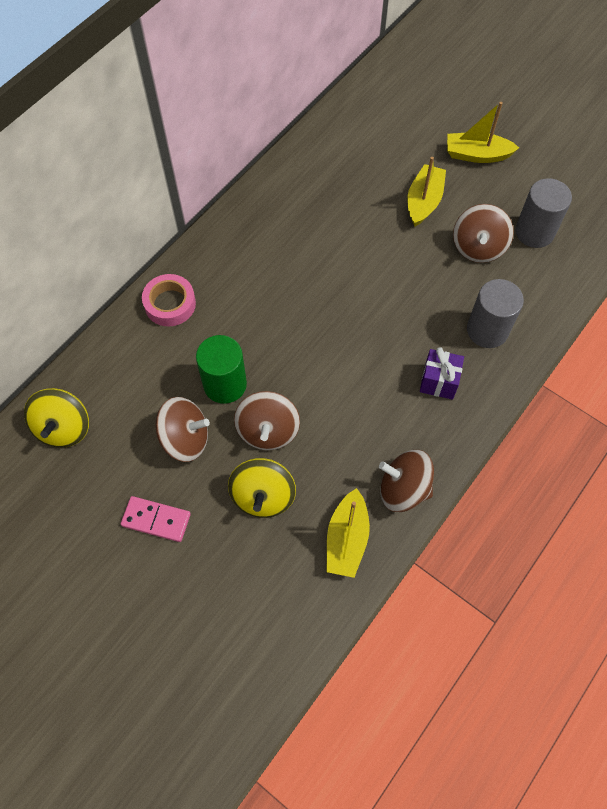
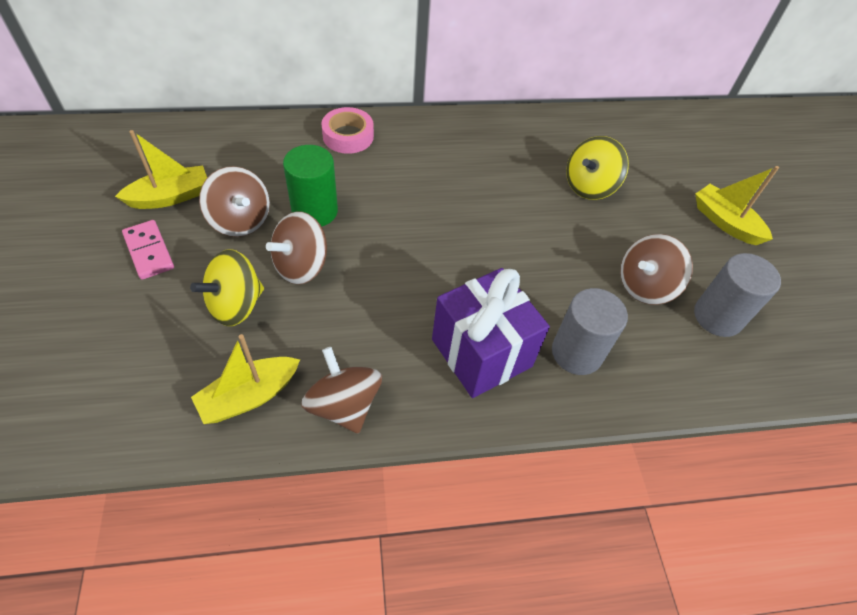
camera: 40 degrees right, 10 degrees down
yellow spinning top [24,388,89,447] -> yellow spinning top moved to [566,136,629,200]
yellow boat [407,157,446,227] -> yellow boat moved to [115,130,207,209]
purple gift [420,347,464,400] -> purple gift [432,268,550,398], size x1.86

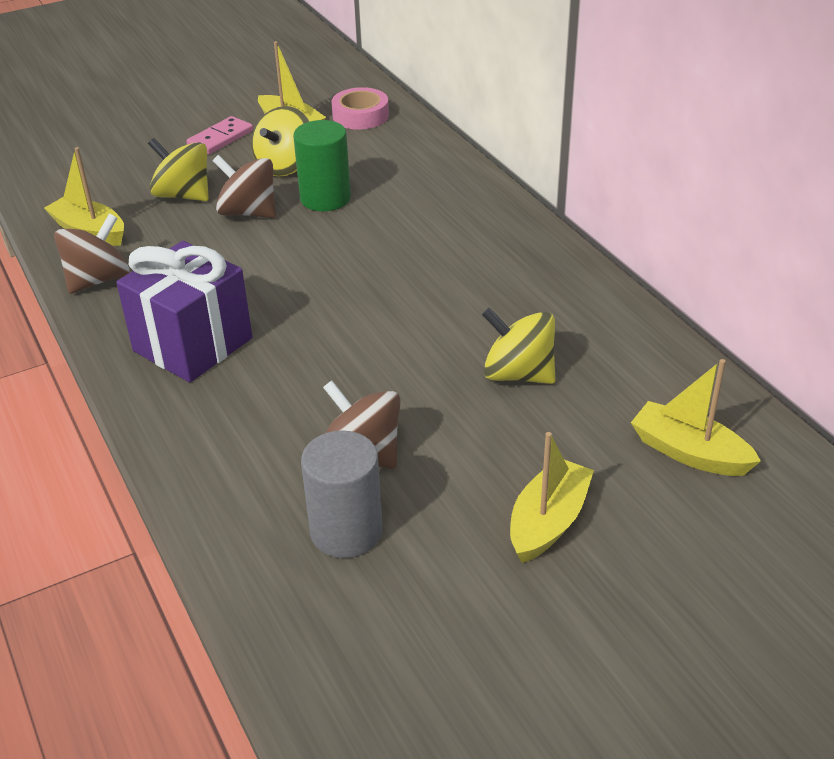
camera: 75 degrees right, 15 degrees down
brown spinning top [199,166,270,237] -> yellow spinning top [251,106,310,177]
pink tape [321,107,374,154] -> pink tape moved to [331,87,389,129]
grey cylinder [552,288,628,375] -> none
none -> yellow boat [631,359,761,476]

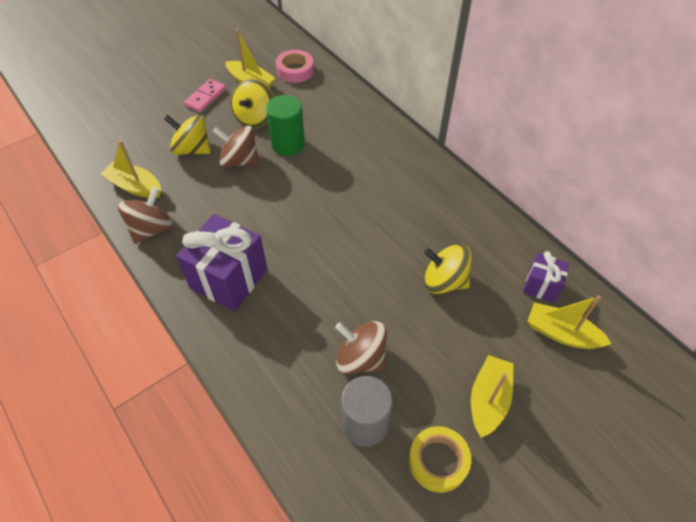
camera: 10 degrees left, 15 degrees up
none -> yellow tape [409,426,471,493]
none -> purple gift [523,251,569,303]

